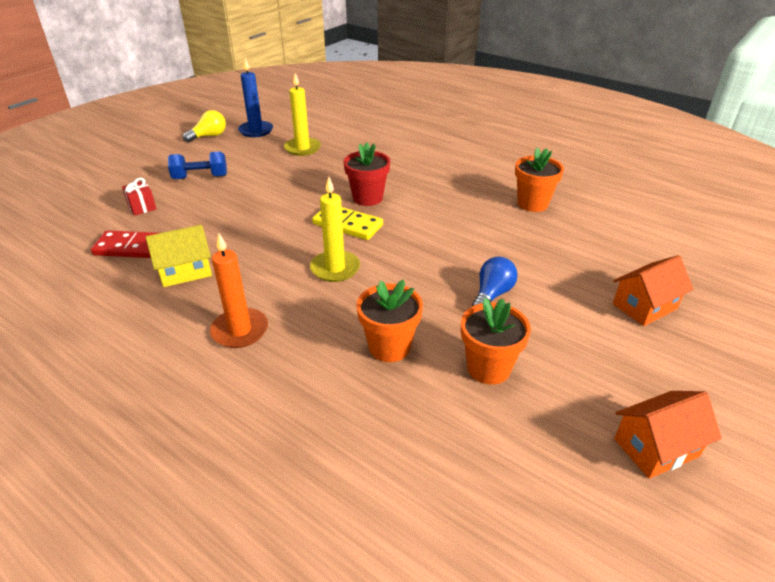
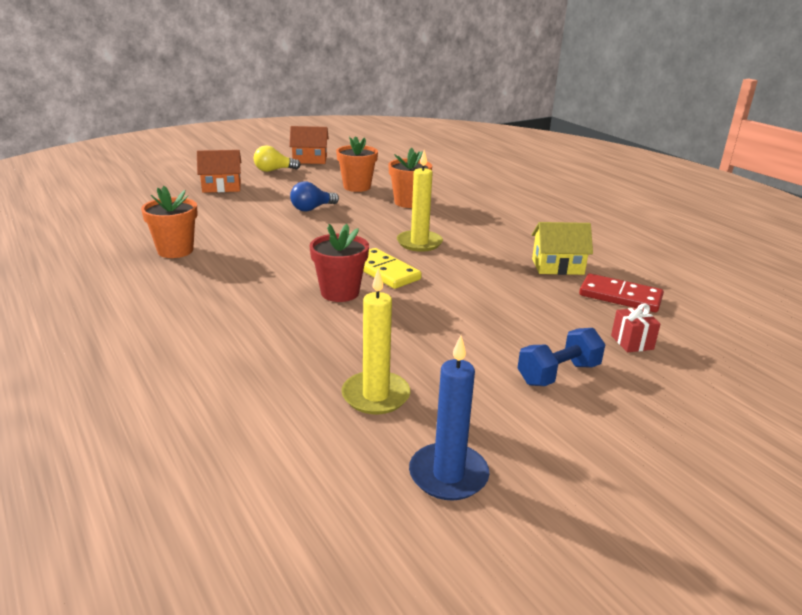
camera: 160 degrees left, 10 degrees down
blue dumbbell [168,151,227,179] -> blue dumbbell turned 45 degrees counterclockwise [518,328,605,386]
yellow light bulb [183,110,226,142] -> yellow light bulb moved to [254,145,301,172]
orange candle [210,233,268,348] -> none

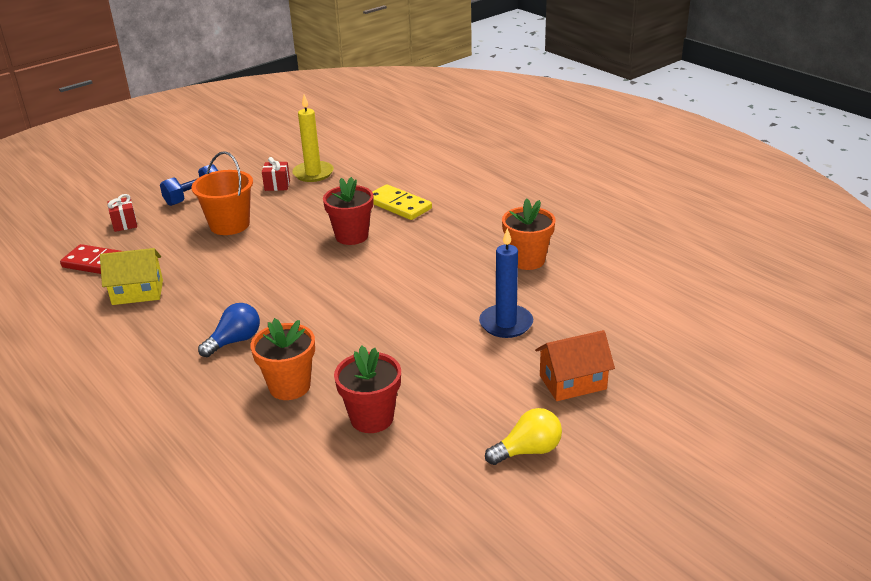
camera: 175 degrees right, 5 degrees up
orange house [289,126,329,164] -> none
blue light bulb [290,181,339,211] -> blue light bulb moved to [198,303,260,357]
orange flower pot [336,136,378,192] -> red flower pot [334,346,401,433]
yellow domino [363,248,422,289] -> yellow domino moved to [373,184,432,220]
yellow candle [397,150,443,252] -> none
blue candle [409,335,489,500] -> blue candle moved to [479,228,533,338]
none -> orange bucket [191,151,253,235]
none -> red gift [262,157,290,191]

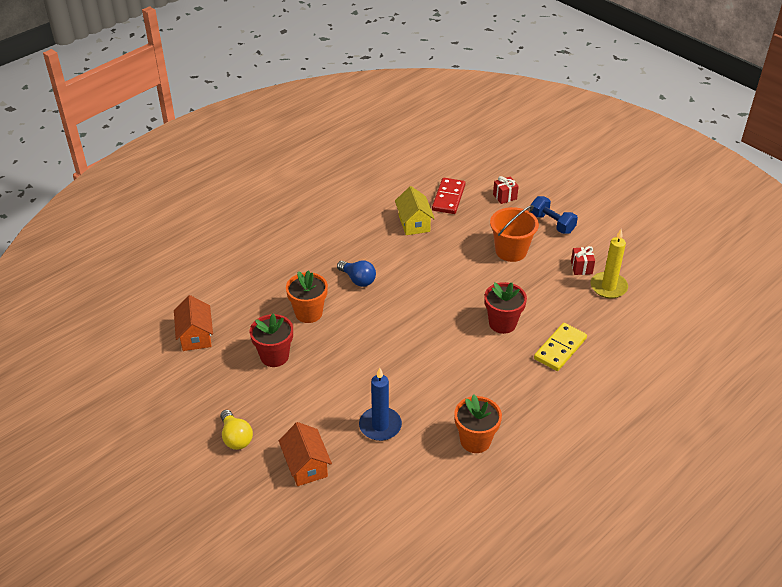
camera: 85 degrees right, 10 degrees up
none -> orange house [174,295,213,351]

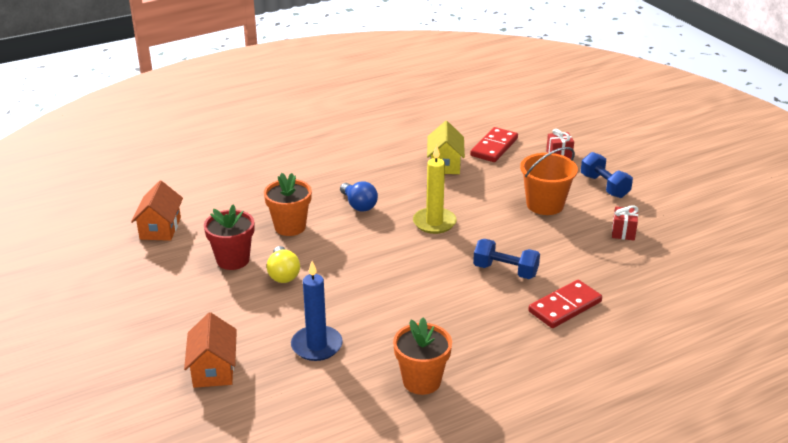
camera: 15 degrees right, 10 degrees down
yellow light bulb [220,410,253,450] -> yellow light bulb moved to [267,246,300,283]
red flower pot [484,282,527,334] -> blue dumbbell [473,239,540,279]
yellow domino [534,323,587,371] -> red domino [528,280,602,328]
yellow candle [590,229,628,299] -> yellow candle moved to [413,145,456,234]

